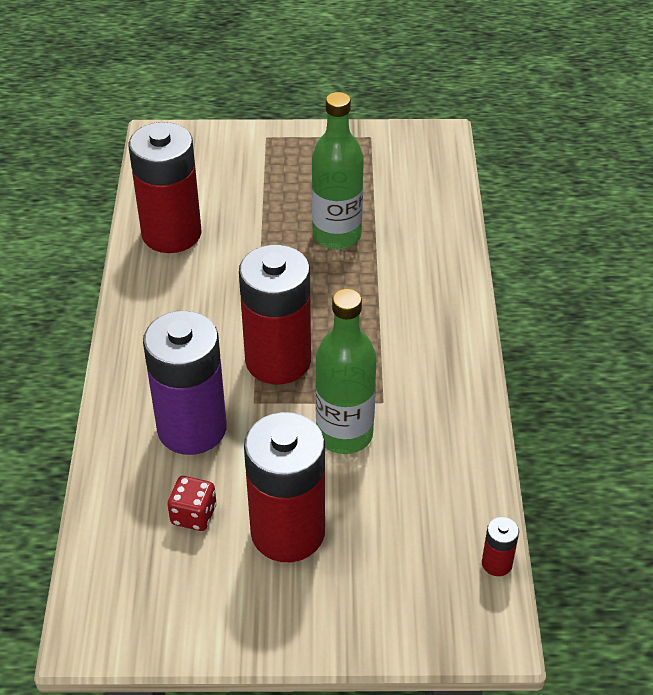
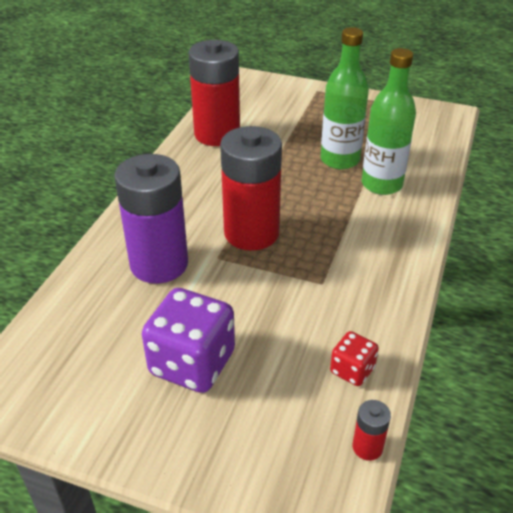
camera: 20 degrees right, 5 degrees down
red dice [168,476,217,531] -> red dice moved to [330,331,379,386]
red battery [244,412,325,562] -> purple dice [142,288,235,393]
green bottle [315,289,377,454] -> green bottle moved to [362,48,416,195]

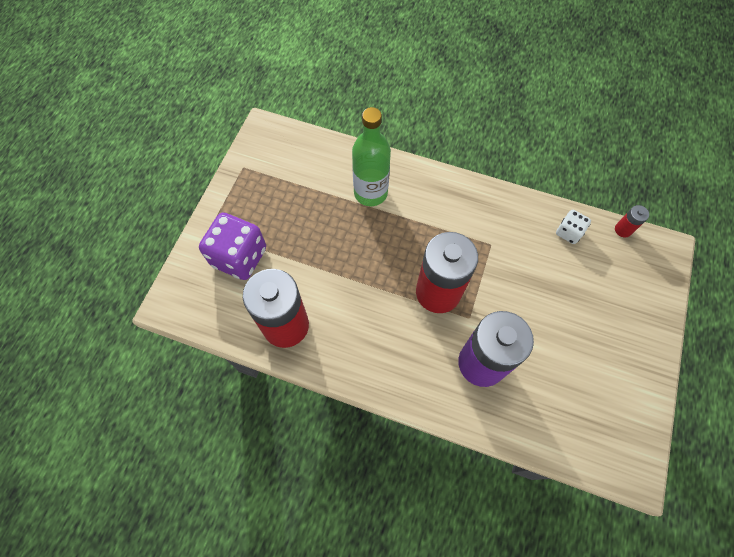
camera: 90 degrees left, 25 degrees up
purple dice [142,288,235,393] -> purple dice moved to [199,213,266,280]
green bottle [321,27,369,170] -> none
red dice [330,331,379,386] -> white dice [556,210,591,244]

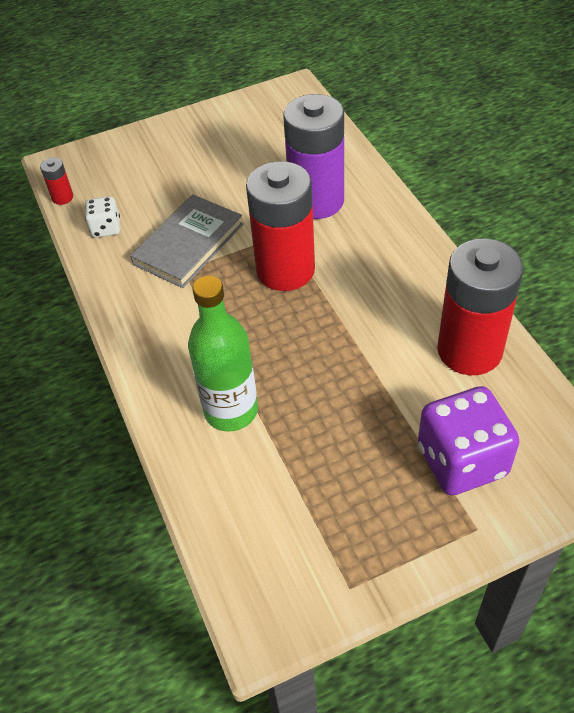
camera: 130 degrees left, 15 degrees down
none -> grey book [130,194,243,288]

